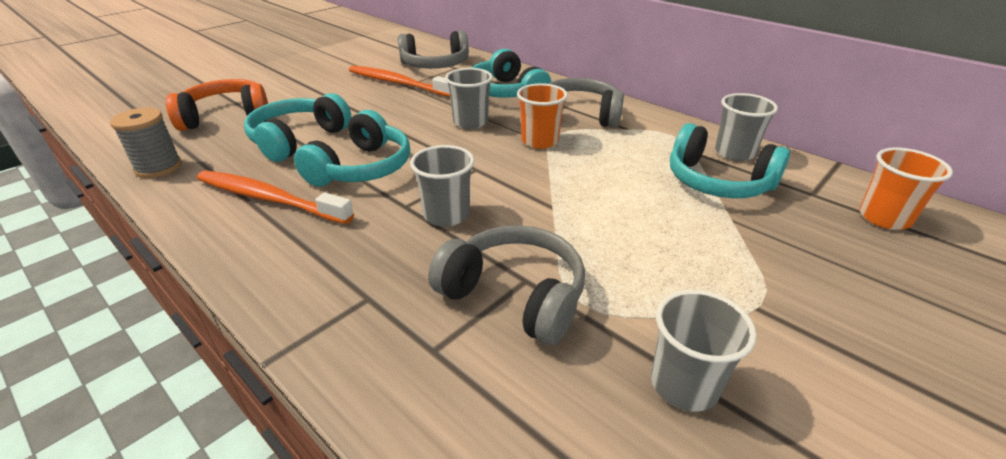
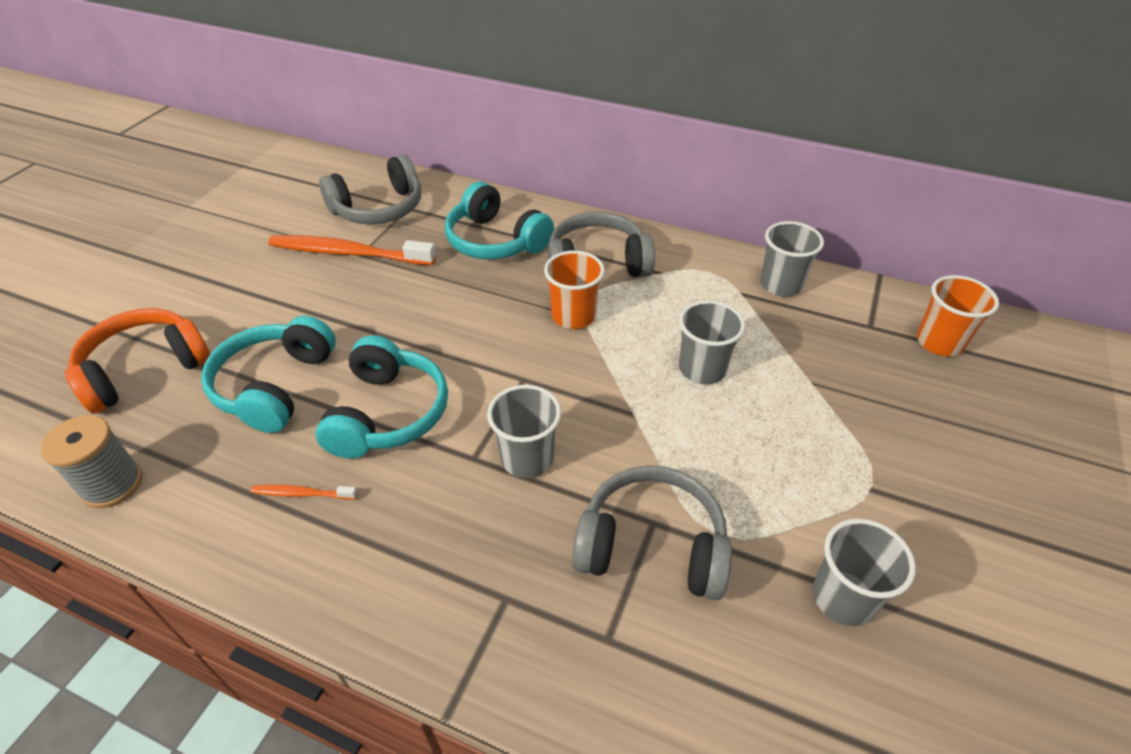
camera: 20 degrees left, 10 degrees up
orange toothbrush [197,170,354,224] -> orange toothbrush [251,485,357,499], size x0.45
grey cup [445,68,493,129] -> grey cup moved to [679,300,745,384]
turquoise headphones [670,123,790,198] -> none

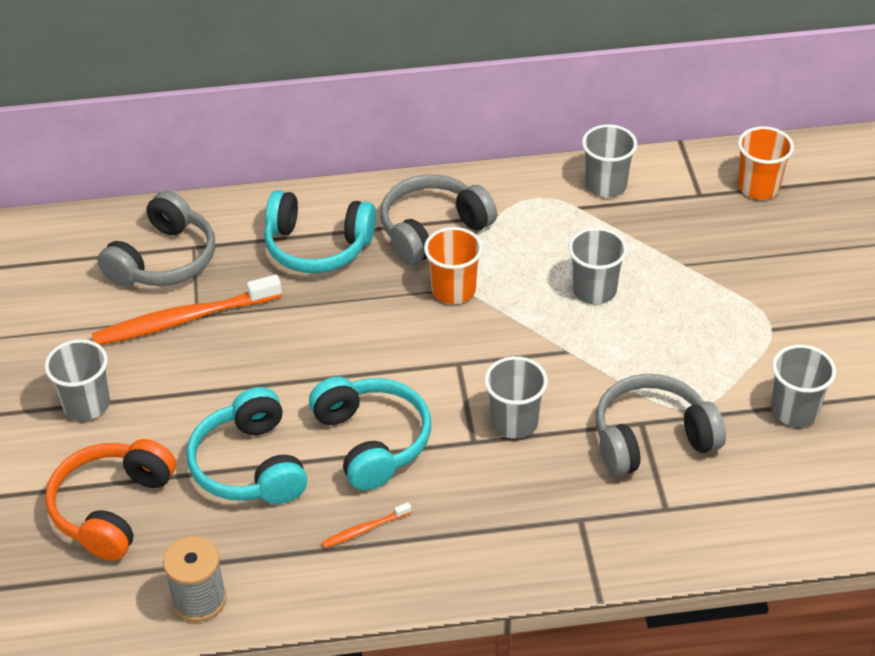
camera: 30 degrees left, 0 degrees up
none -> grey cup [45,339,110,421]

